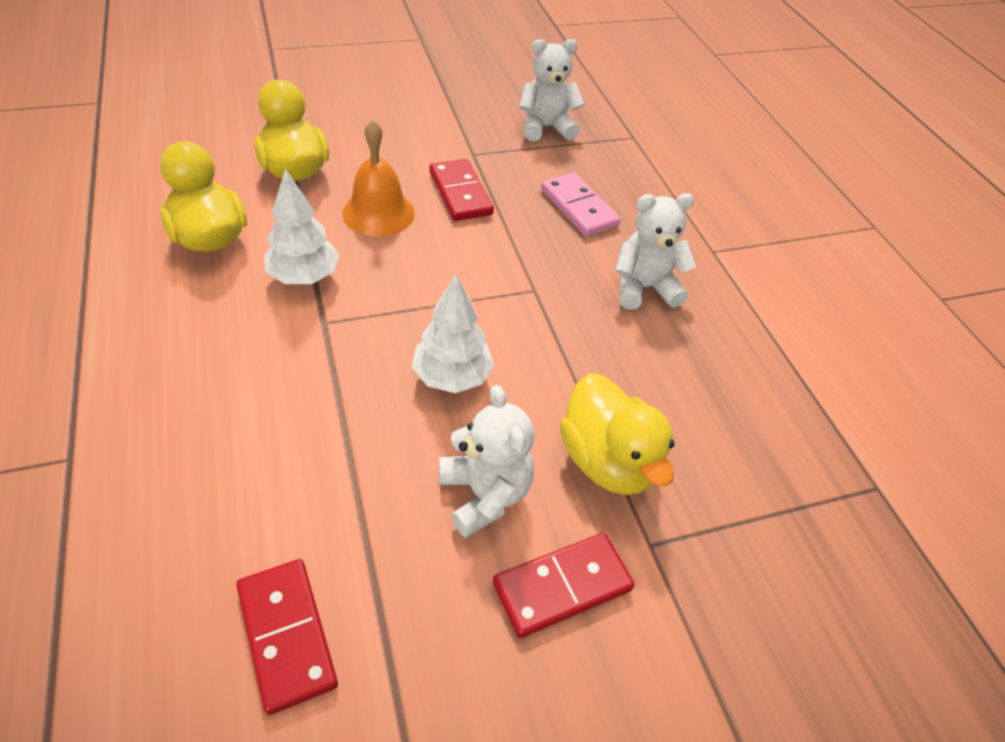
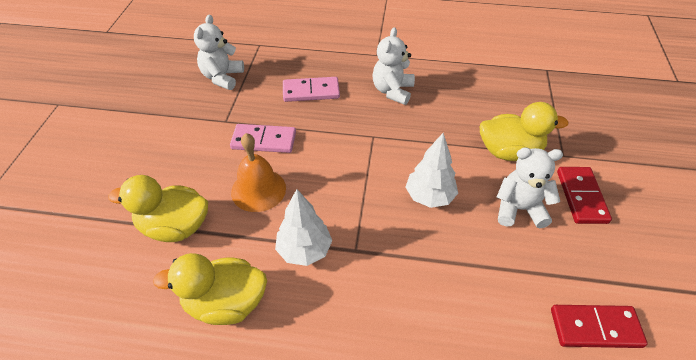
camera: 60 degrees left, 0 degrees up
red domino [429,159,494,221] -> pink domino [230,124,296,153]

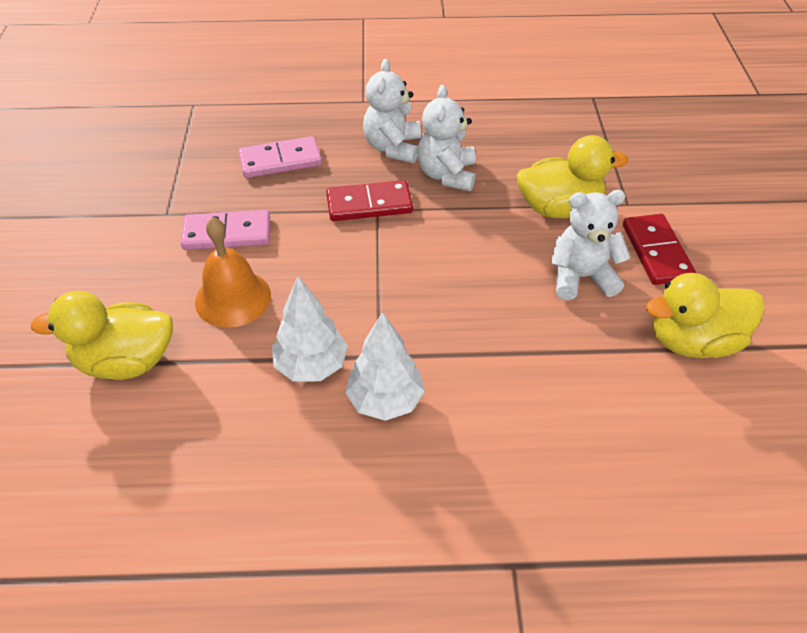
camera: 10 degrees left, 0 degrees up
yellow duck [153,253,267,325] -> yellow duck moved to [646,273,765,358]
white teddy bear [194,15,244,90] -> white teddy bear moved to [417,85,476,191]
white tree [406,133,458,208] -> white tree moved to [345,312,425,421]
red domino [551,305,648,348] -> red domino moved to [326,180,413,221]

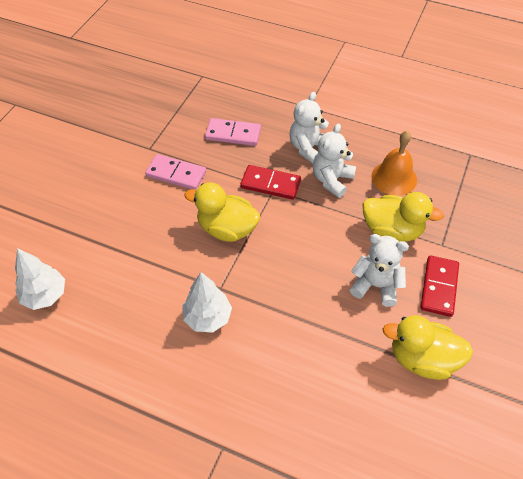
camera: 25 degrees right, 5 degrees up
yellow duck [31,291,173,380] -> yellow duck moved to [184,182,260,242]
orange bell [195,217,271,328] -> orange bell moved to [372,131,417,196]
white tree [272,276,348,381] -> white tree moved to [15,248,65,310]

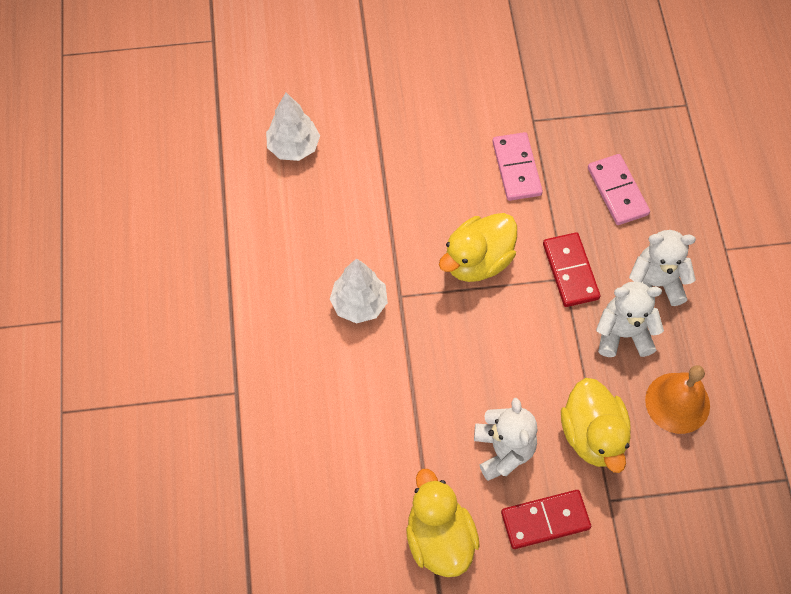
camera: 60 degrees right, 10 degrees up
yellow duck [184,182,260,242] -> yellow duck turned 120 degrees counterclockwise [439,213,517,282]

